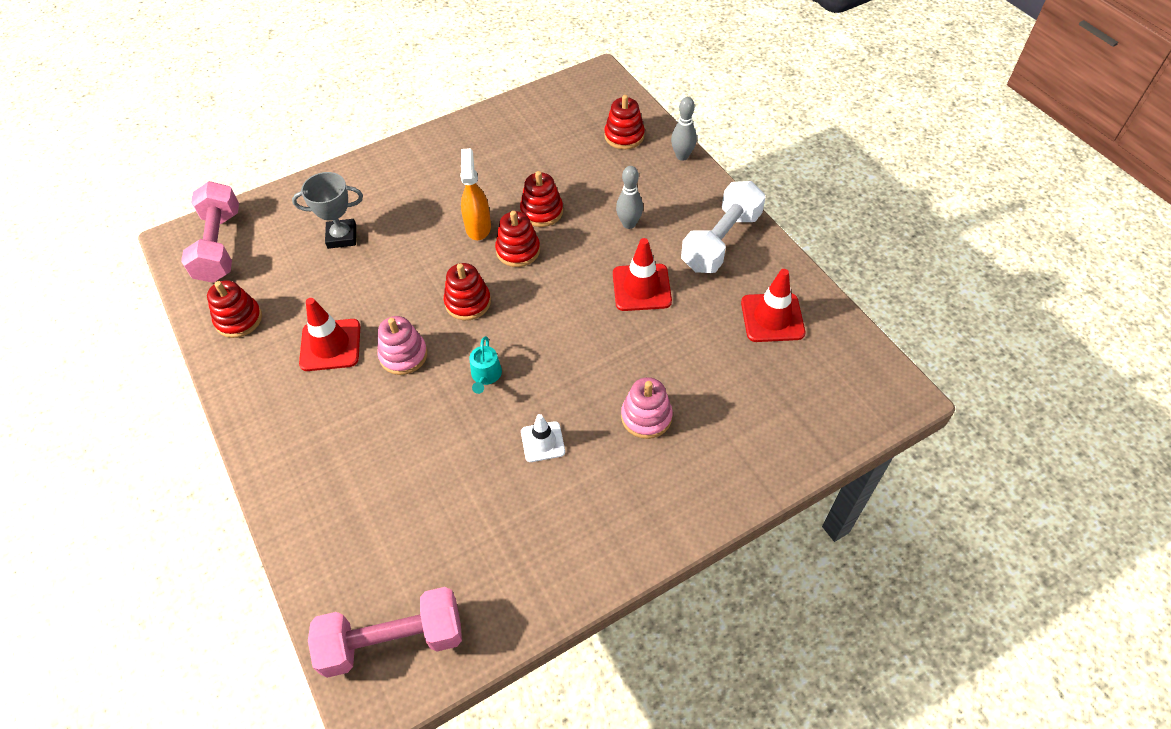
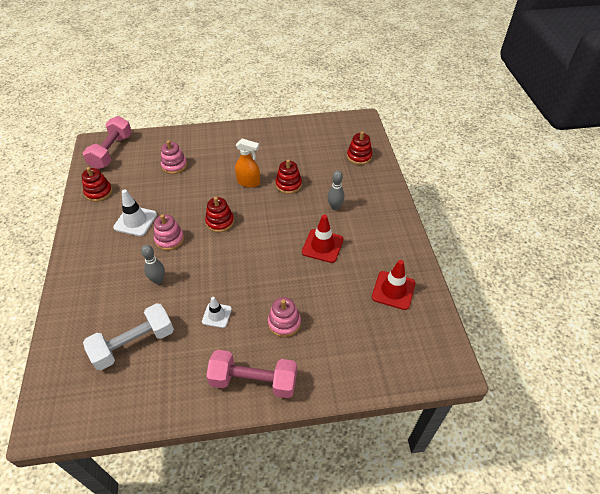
camera: 20 degrees right, 5 degrees down
grey trophy [292,172,363,249] -> pink stacking toy [161,140,187,174]
red traffic cone [299,298,360,371] -> white traffic cone [113,189,157,236]
pink dumbbell [308,587,462,678] -> pink dumbbell moved to [206,350,297,398]
orange spray bottle [460,148,491,240] -> orange spray bottle turned 90 degrees clockwise [235,139,260,188]
turquoise watering can [470,336,502,394] -> none
red stacking toy [495,211,540,267] -> none
grey bowling pin [671,97,697,161] -> grey bowling pin moved to [141,245,165,284]
white dumbbell [681,181,766,273] -> white dumbbell moved to [83,303,174,370]

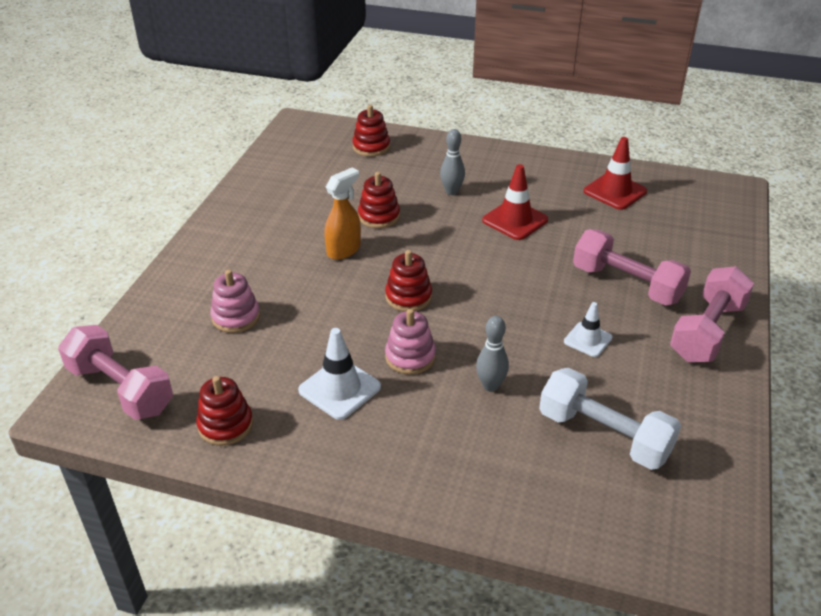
camera: 65 degrees left, 10 degrees down
white dumbbell [83,303,174,370] -> white dumbbell turned 45 degrees counterclockwise [539,368,681,470]
pink stacking toy [268,297,301,337] -> pink dumbbell [573,229,691,306]

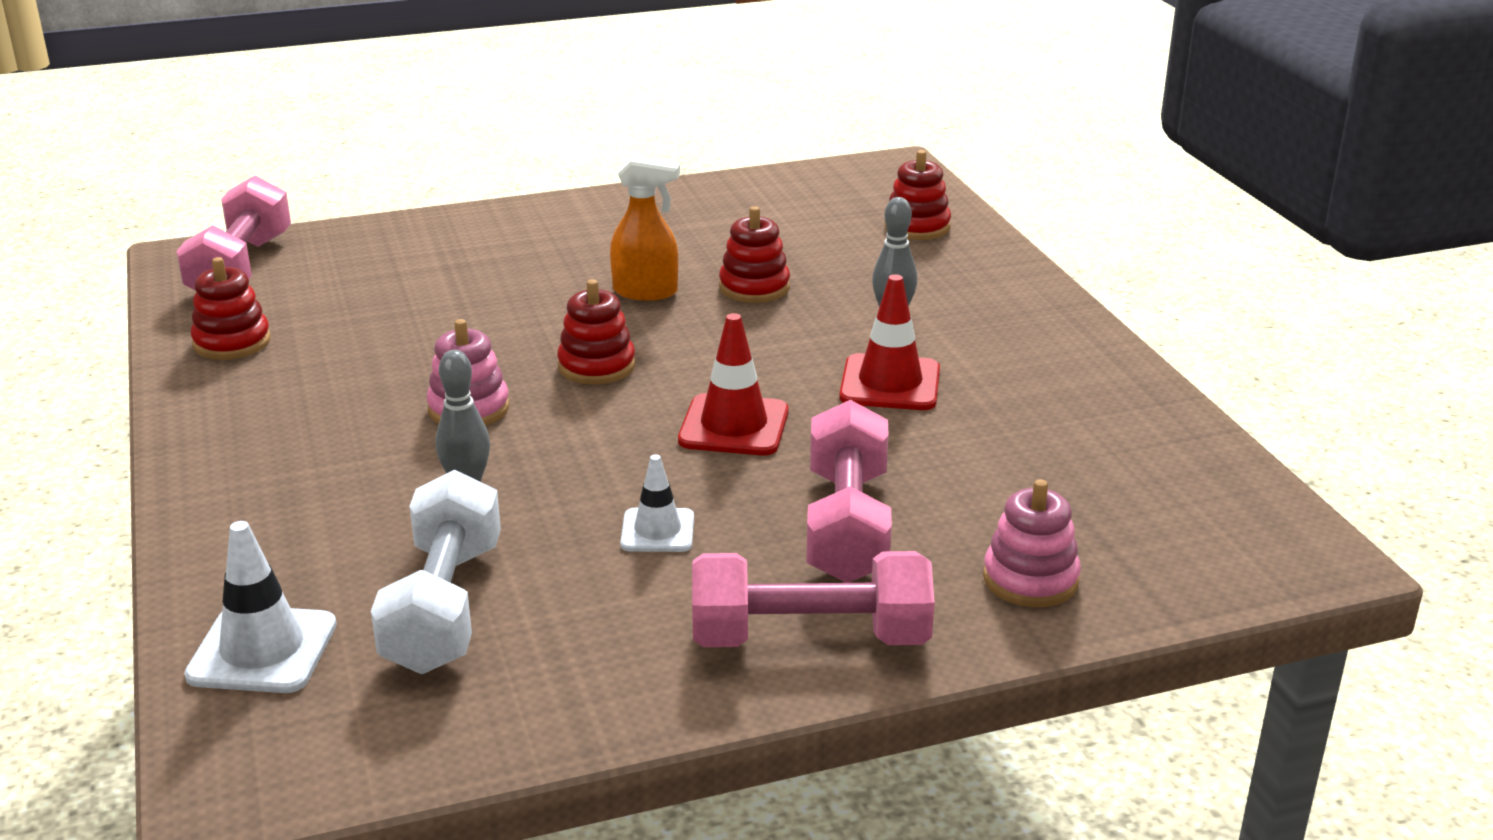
camera: 55 degrees right, 10 degrees down
pink stacking toy [210,270,260,333] -> pink stacking toy moved to [983,479,1081,607]
white traffic cone [298,328,381,420] -> white traffic cone moved to [184,521,337,693]
red traffic cone [584,137,647,210] -> red traffic cone moved to [678,313,789,456]

